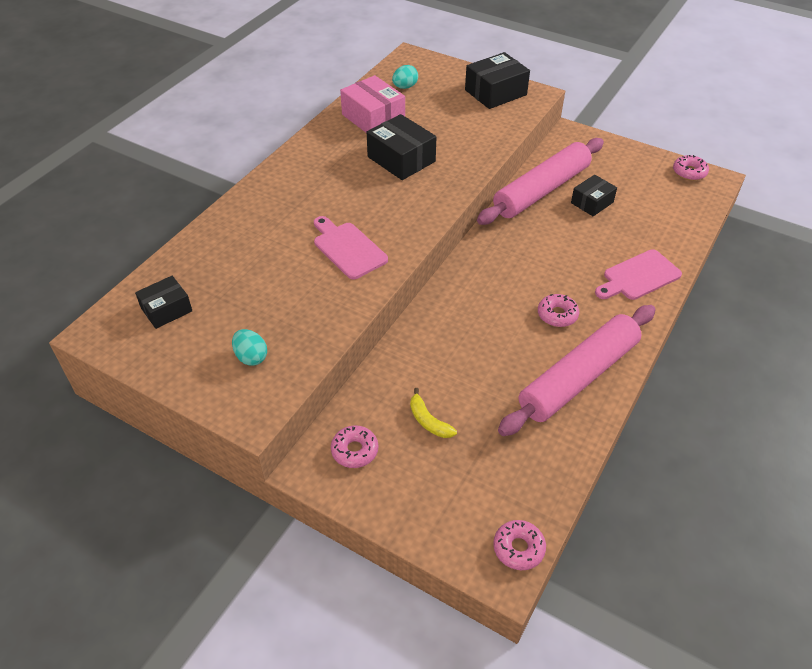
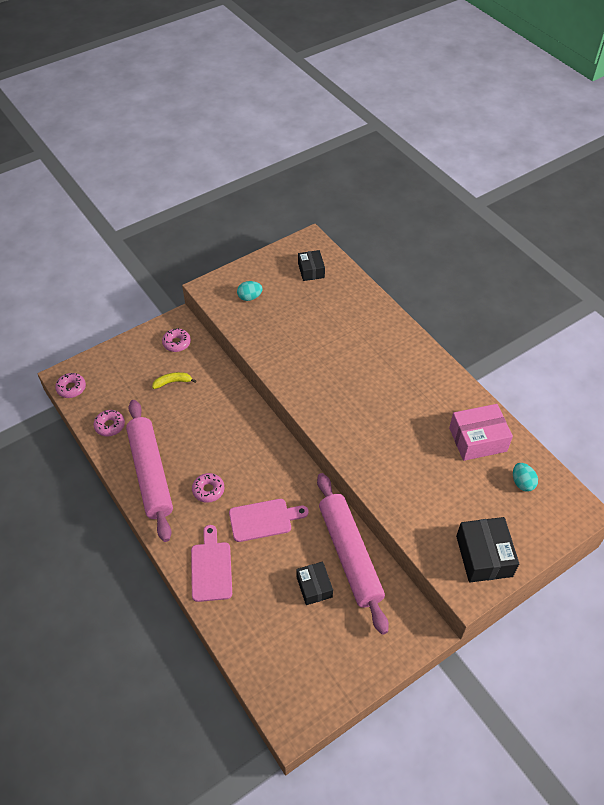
camera: 115 degrees right, 5 degrees up
pink cutting board [314,216,388,279] -> pink cutting board moved to [229,499,309,542]
black box [367,114,436,180] -> none
pink donut [673,155,709,181] -> pink donut moved to [94,410,125,436]

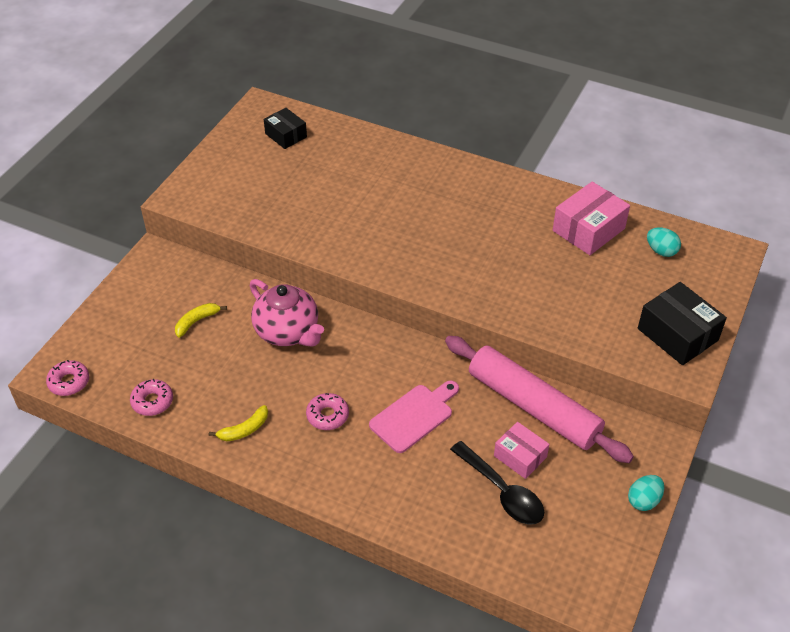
camera: 30 degrees left, 5 degrees down
pink rolling pin [126,400,173,542] -> yellow banana [209,405,268,441]
pink donut [162,328,191,352] -> none
pink cutting board [191,525,232,602] -> none
turquoise egg [237,281,263,301] -> turquoise egg moved to [628,475,664,511]
black box [296,562,333,605] -> pink box [494,422,549,479]
none -> pink teapot [250,279,324,347]
none -> black spoon [450,441,544,525]

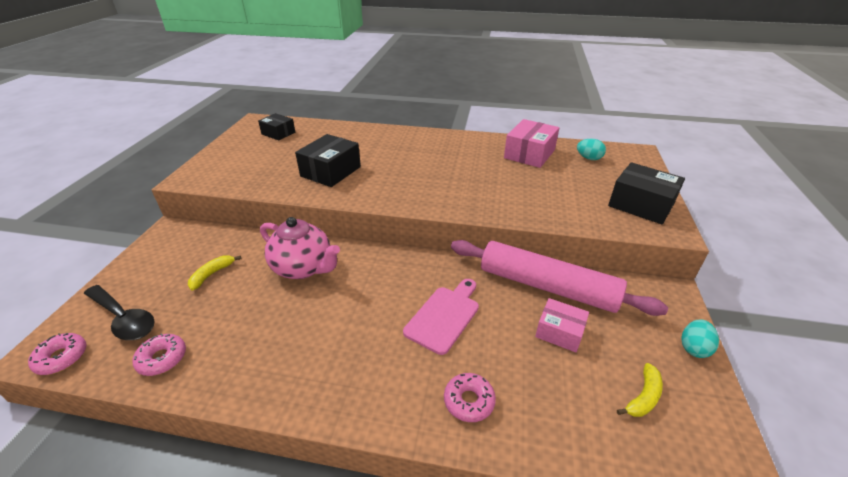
camera: 15 degrees left, 10 degrees down
yellow banana [209,405,268,441] -> yellow banana moved to [617,363,663,417]
pink donut [306,393,349,430] -> pink donut moved to [444,373,496,422]
black spoon [450,441,544,525] -> black spoon moved to [84,285,155,340]
none -> black box [295,134,361,187]

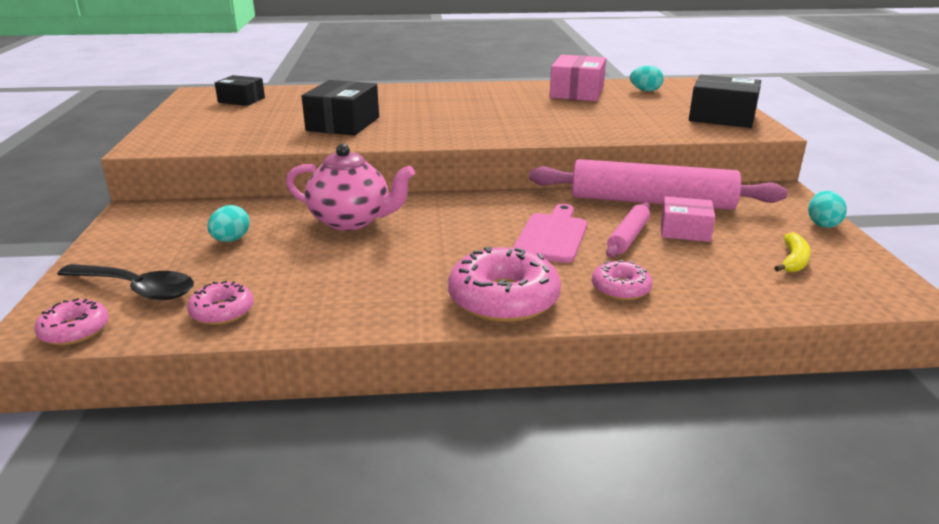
camera: 15 degrees left, 10 degrees down
yellow banana [188,255,241,291] -> turquoise egg [207,205,250,242]
none -> pink donut [448,247,561,322]
none -> pink rolling pin [606,202,650,258]

